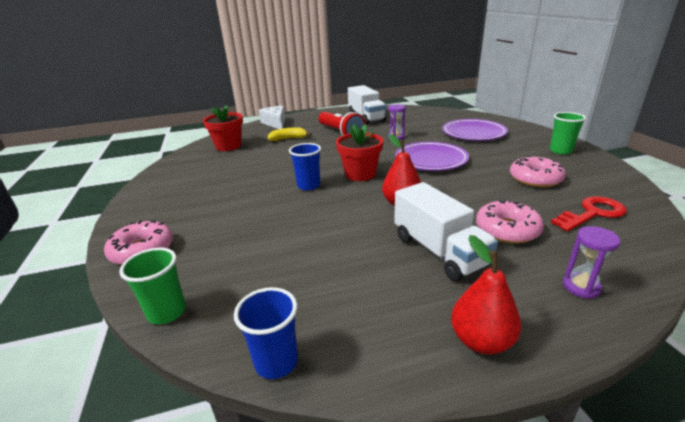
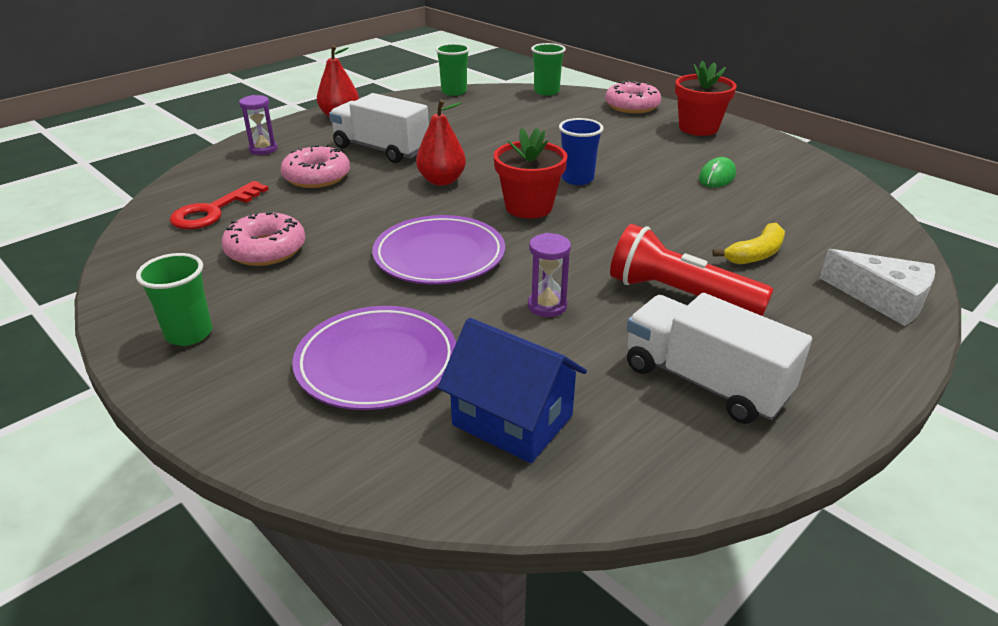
camera: 150 degrees right, 5 degrees up
red flower pot [203,105,243,151] -> red flower pot moved to [675,61,737,136]
blue cup [234,287,298,379] -> green cup [435,43,470,96]
none -> blue house [438,318,587,463]
none -> green mouse [699,157,736,188]

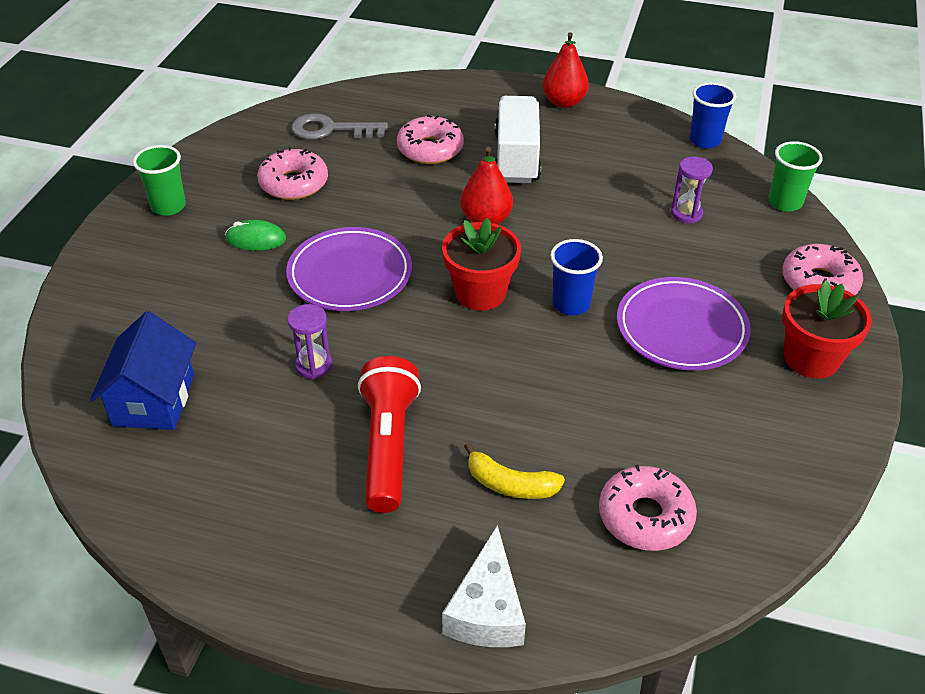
camera: 60 degrees right, 10 degrees up
red key [170,181,269,229] -> grey key [291,114,388,140]
purple hourglass [239,95,277,155] -> purple hourglass moved to [671,157,713,223]
purple plate [292,306,456,410] -> purple plate moved to [617,277,751,370]
green cup [435,43,470,96] -> blue cup [689,82,736,148]
white truck [627,293,812,424] -> none
green mouse [699,157,736,188] -> green mouse moved to [225,220,286,251]
none -> pink donut [599,465,697,551]

